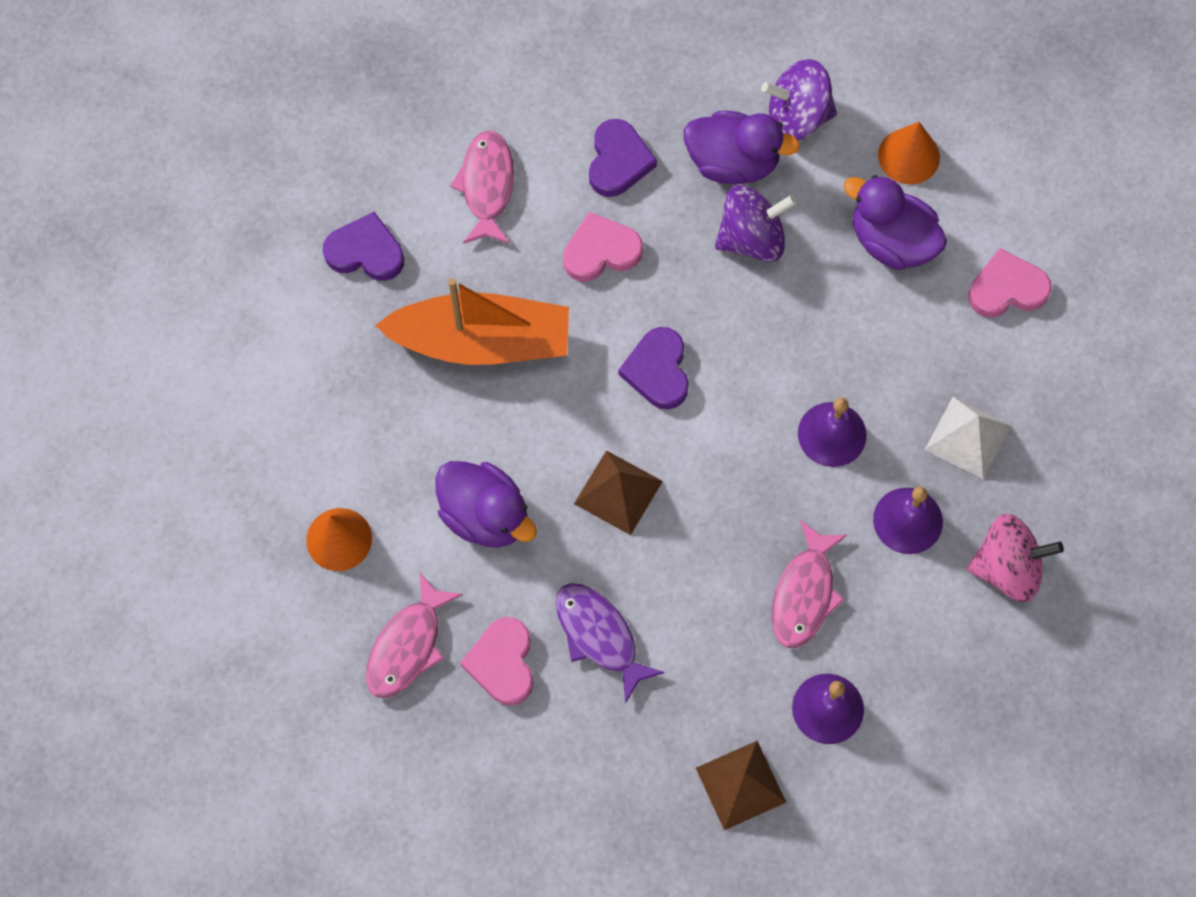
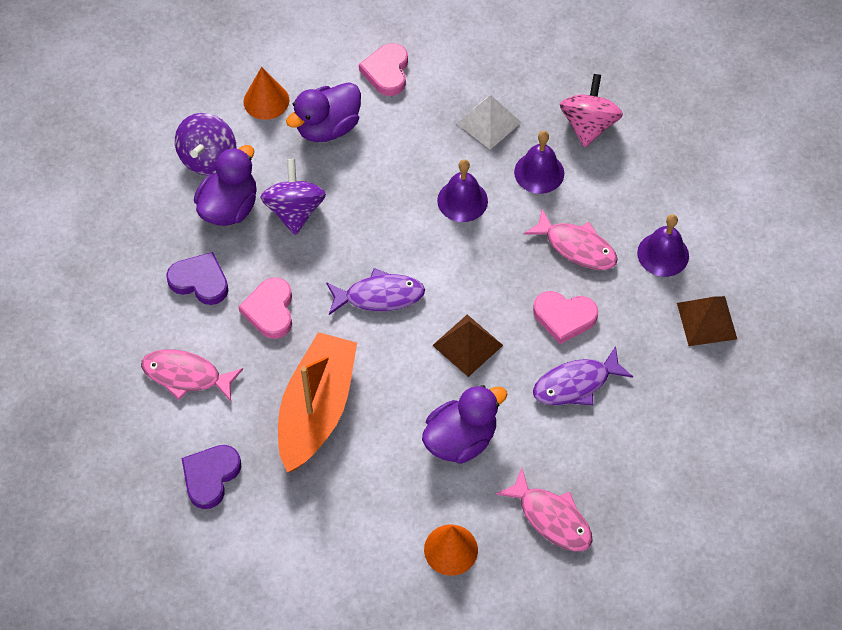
camera: 75 degrees left, 10 degrees down
pink heart [460,617,533,706] -> pink heart moved to [533,291,598,344]
purple heart [619,327,689,410] -> purple fish [326,268,425,315]

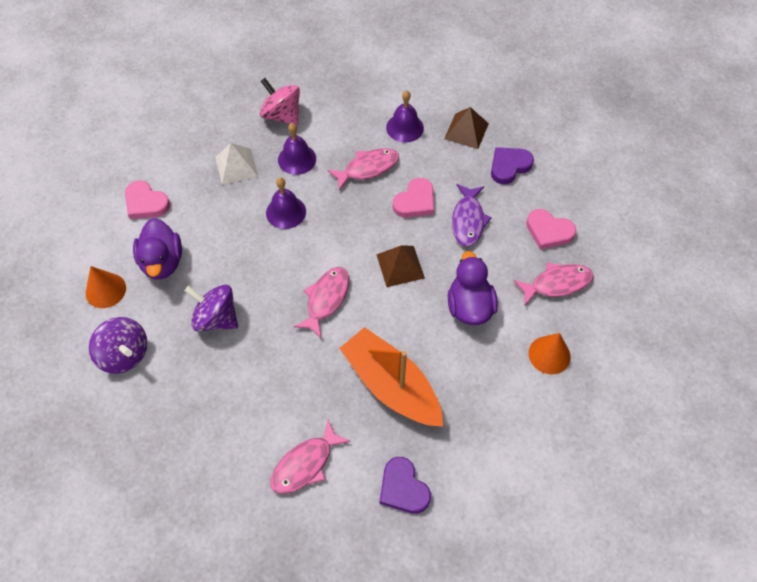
camera: 60 degrees left, 0 degrees up
purple heart [166,252,228,305] -> purple heart moved to [491,147,534,184]
purple duck [194,145,257,226] -> none
pink heart [238,277,292,339] -> pink heart moved to [526,209,576,249]
purple fish [326,268,425,315] -> pink fish [294,267,349,338]

